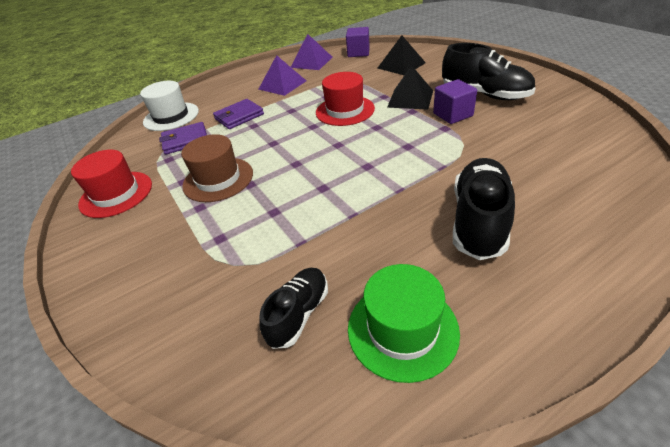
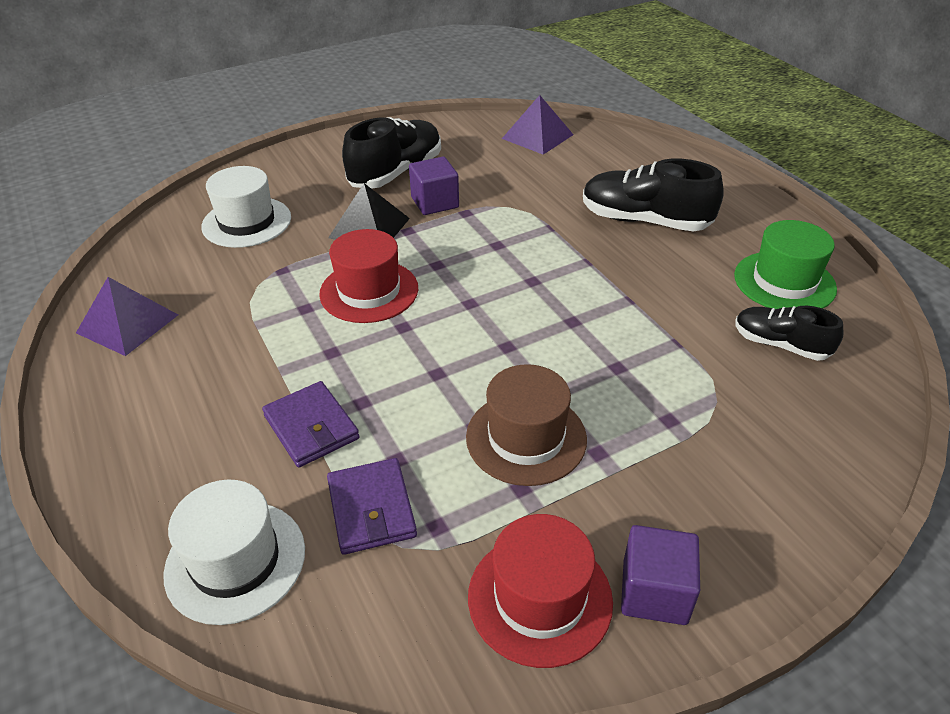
camera: 90 degrees left, 0 degrees up
purple pyramid [259,55,306,96] -> purple pyramid moved to [502,95,574,155]
purple cube [346,27,370,57] -> purple cube moved to [621,525,700,625]
black pyramid [378,35,426,75] -> white hat [201,166,291,248]

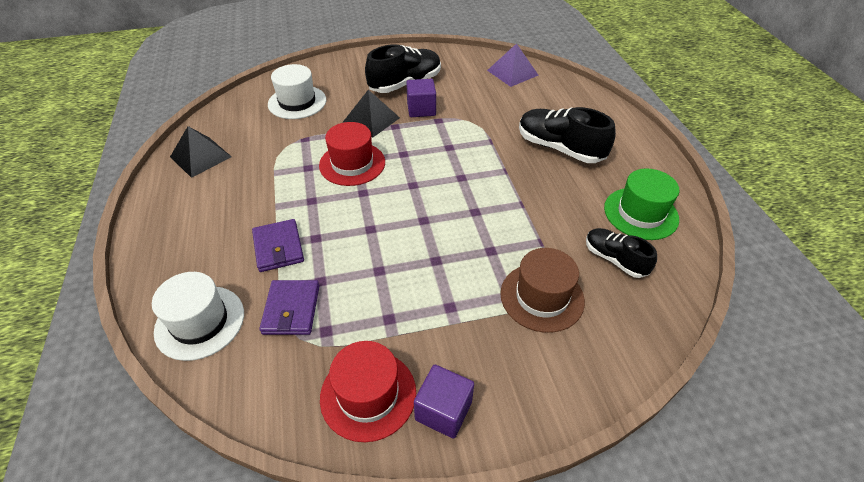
camera: 15 degrees right, 5 degrees up
purple pyramid [76,277,178,356] -> black pyramid [170,126,232,178]
brown hat [466,364,587,486] -> brown hat moved to [500,248,585,333]

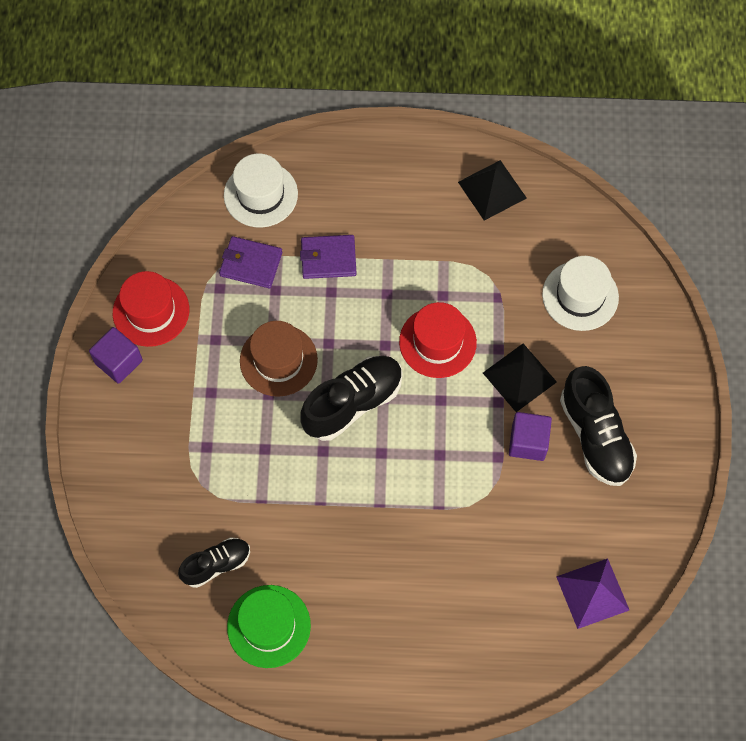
camera: 105 degrees right, 20 degrees up
brown hat [500,248,585,333] -> brown hat moved to [240,321,318,397]
black shoe [519,107,616,163] -> black shoe moved to [300,356,403,441]

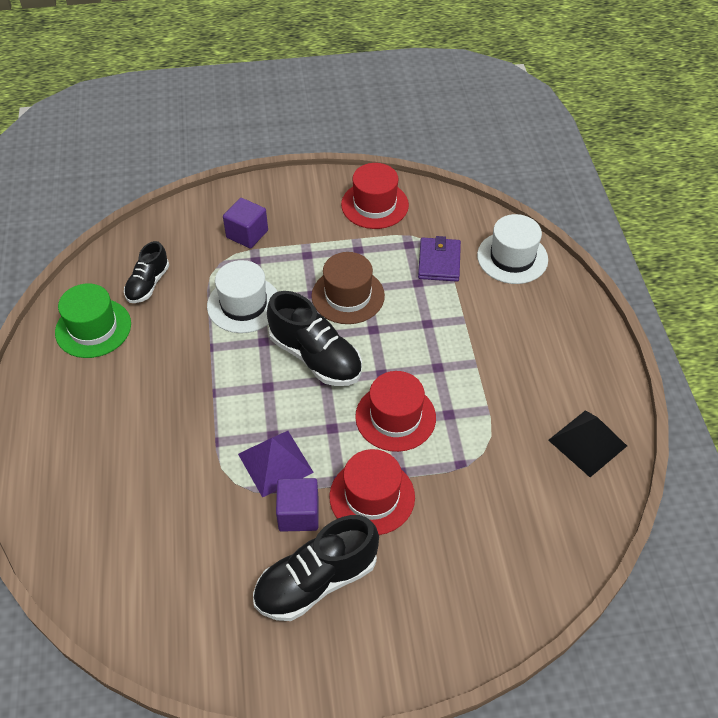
camera: 80 degrees right, 15 degrees down
purple cube [89,327,143,384] -> purple cube moved to [223,198,268,249]
black shoe [178,537,250,588] -> black shoe turned 60 degrees clockwise [124,241,169,303]
purple wallet [300,235,356,279] -> none
black pyramid [483,344,557,412] -> red hat [330,449,415,535]
white hat [542,256,619,331] -> white hat moved to [207,260,278,333]
purple pyramid [556,558,629,629] -> purple pyramid moved to [238,431,314,498]

